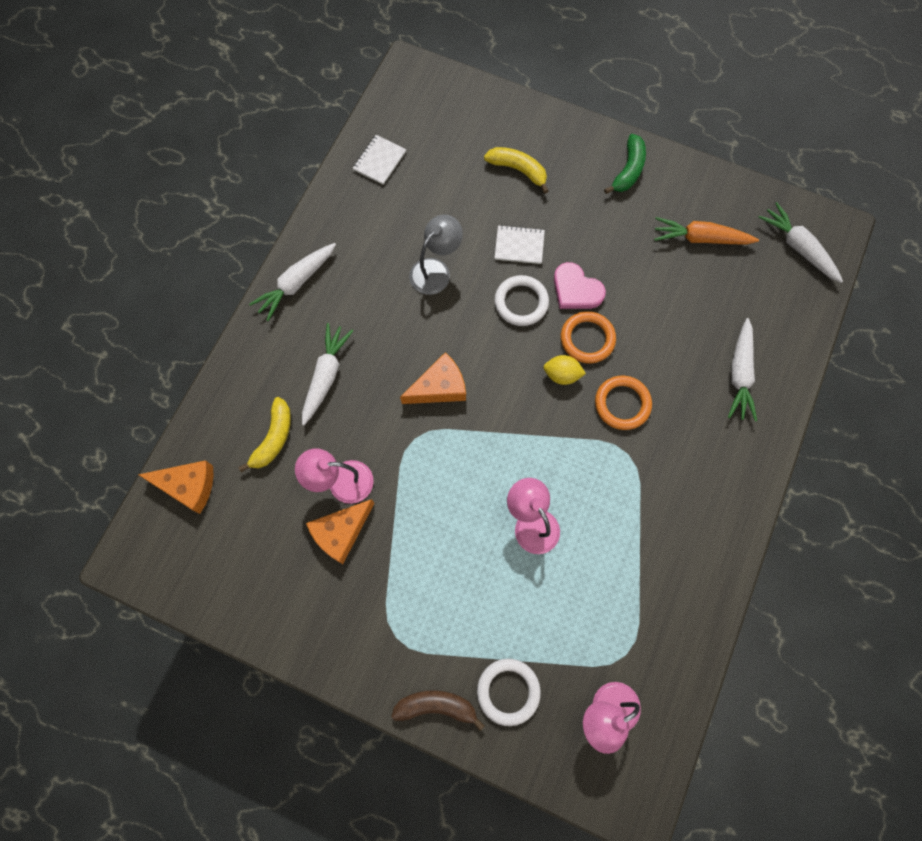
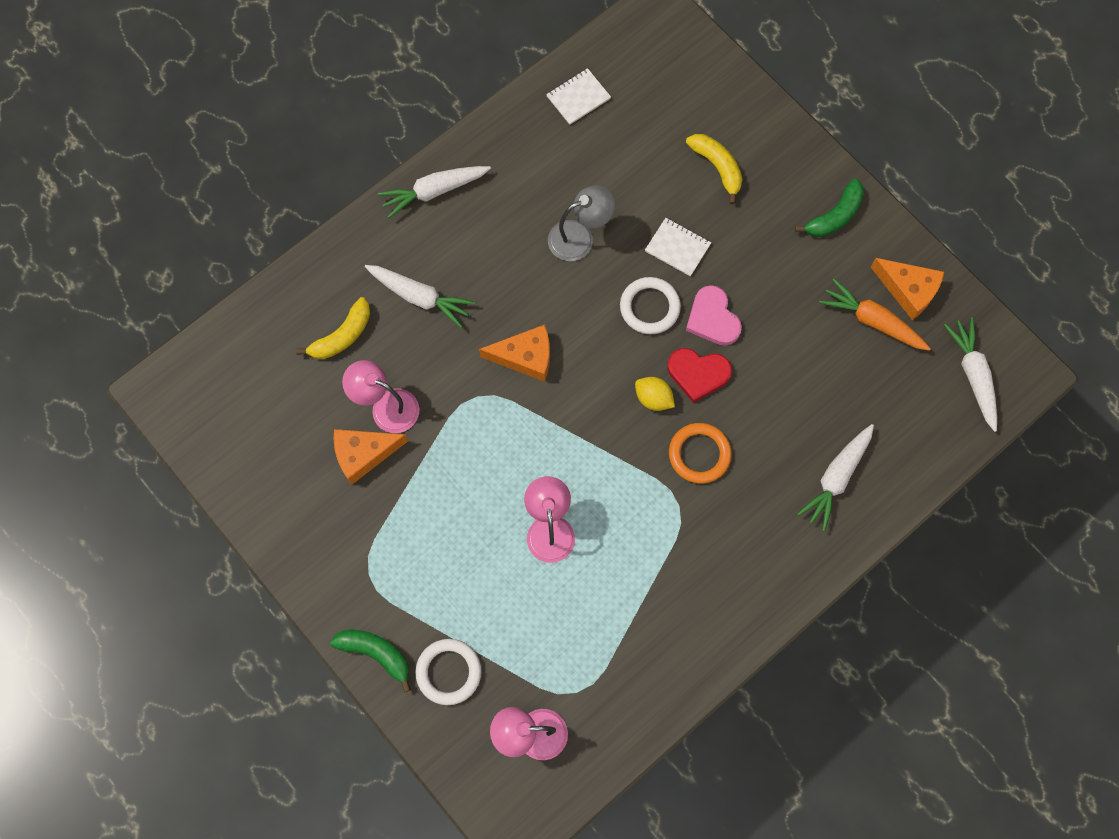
camera: 25 degrees right, 0 degrees up
orange cheese [138,460,214,514] -> orange cheese moved to [871,258,944,320]
white carrot [302,323,353,426] -> white carrot turned 75 degrees clockwise [365,265,475,328]
brown banana [391,690,485,731] -> green banana [330,630,411,692]
orange ring [561,311,616,363] -> red heart [667,348,732,403]

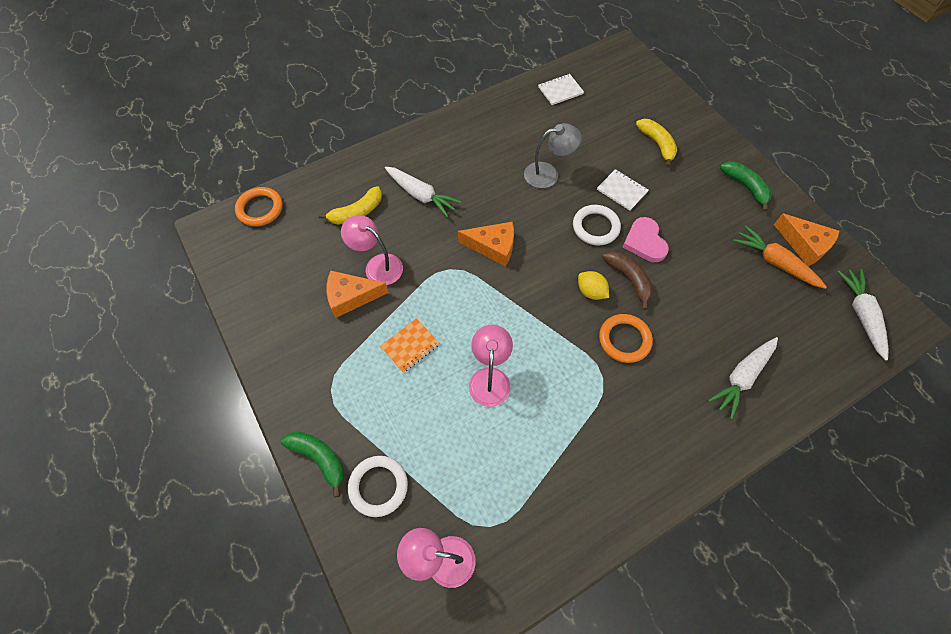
camera: 10 degrees right, 10 degrees down
white carrot [378,166,491,218] -> none
red heart [667,348,732,403] -> brown banana [603,251,653,310]
green banana [795,178,864,237] -> green banana turned 90 degrees counterclockwise [720,161,772,212]
none -> orange ring [235,187,283,227]
none -> orange notebook [380,318,440,373]

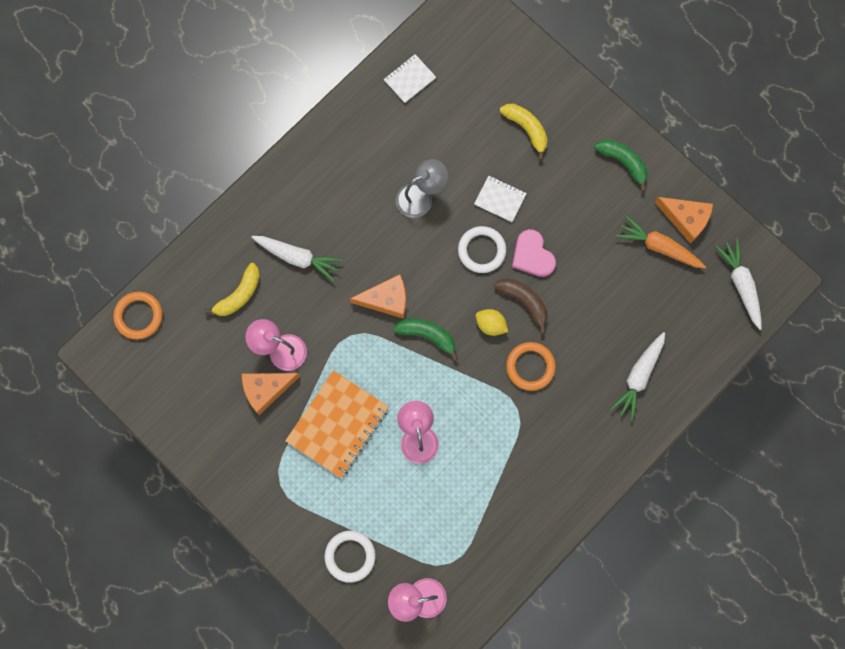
camera: 15 degrees left, 15 degrees up
green banana [281,431,344,497] -> green banana moved to [394,318,458,361]
orange notebook [380,318,440,373] -> orange notebook [285,370,389,478], size x1.93

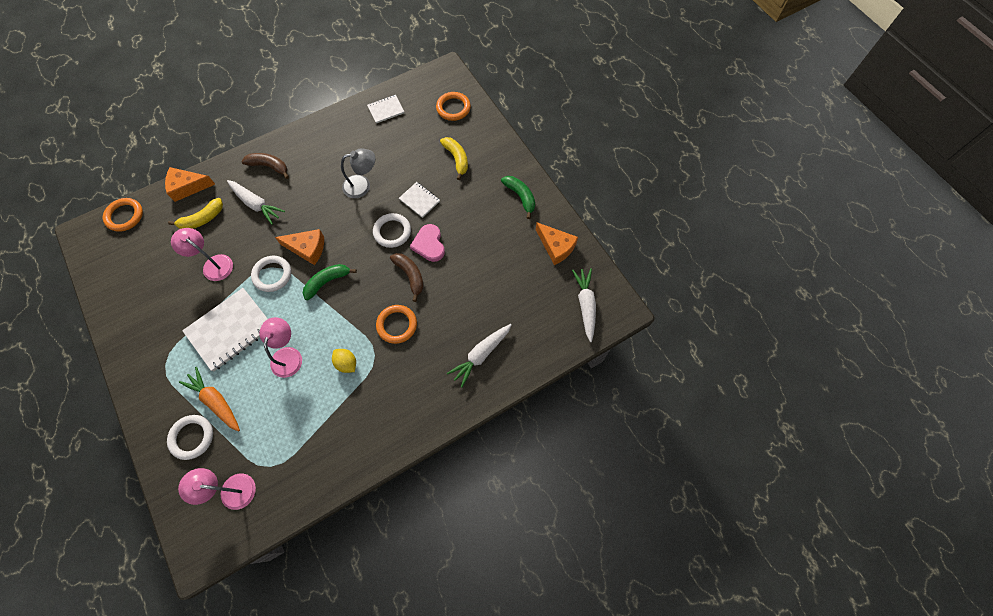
camera: 15 degrees right, 10 degrees down
orange cheese [242,373,300,415] -> orange cheese moved to [165,167,215,202]
orange notebook [285,370,389,478] -> white notebook [182,288,268,371]
green banana [394,318,458,361] -> green banana turned 75 degrees counterclockwise [303,264,357,300]
yellow lemon [476,309,508,336] -> yellow lemon moved to [332,349,356,373]
orange carrot [616,216,706,268] -> orange carrot moved to [179,367,240,432]
none -> brown banana [241,153,289,179]
none -> white ring [251,256,291,292]
none -> orange ring [436,92,471,121]

